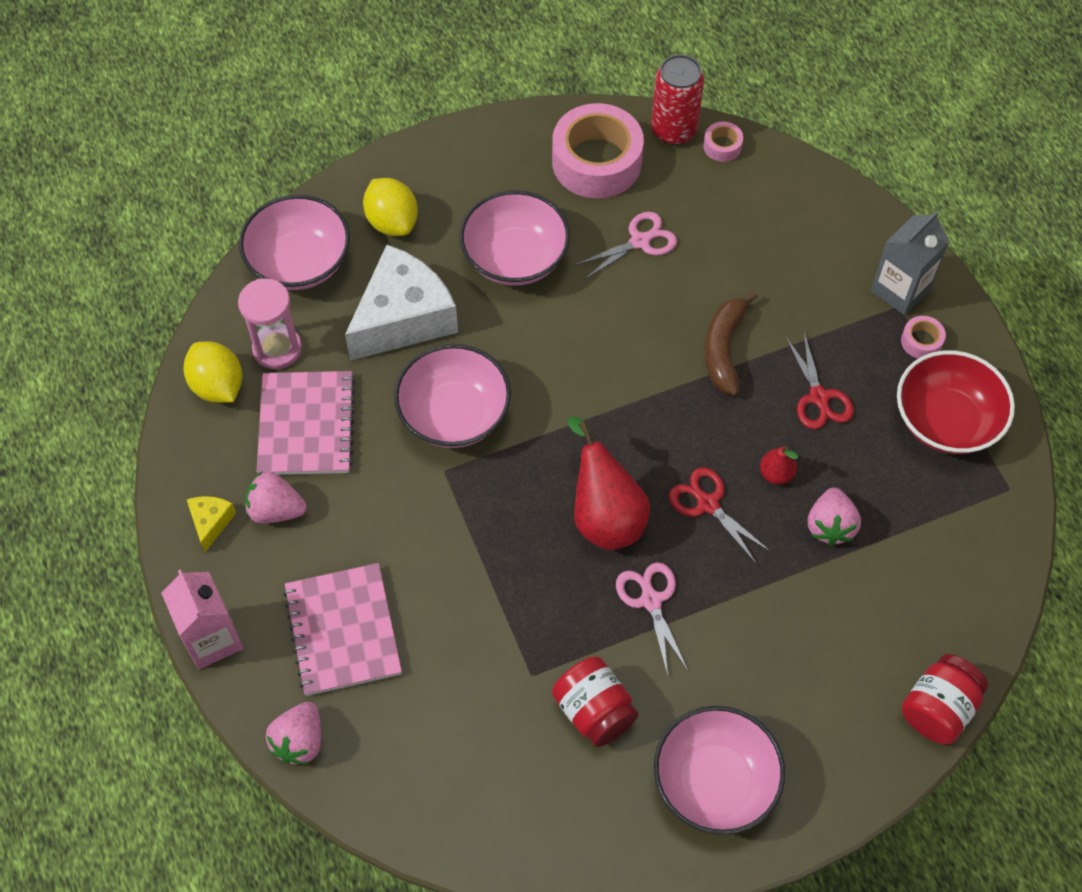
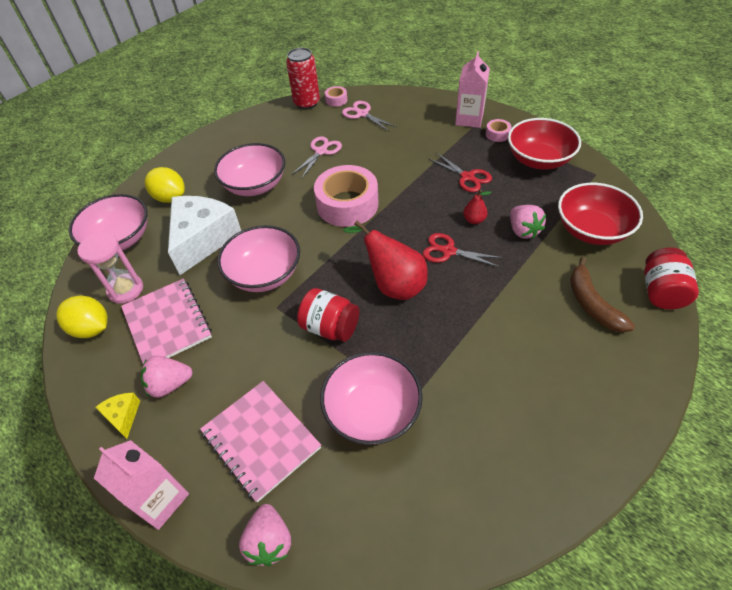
camera: 25 degrees left, 10 degrees down
pink tape [552,103,644,198] -> pink tape moved to [314,165,379,227]
red jar [552,656,639,747] -> red jar moved to [297,288,360,342]
pink scissors [616,563,688,676] -> pink scissors moved to [342,101,396,131]
pink bowl [654,706,785,835] -> pink bowl moved to [320,352,423,445]
brown banana [705,291,758,396] -> brown banana moved to [570,257,635,333]
grey carton [870,211,950,315] -> pink carton [455,51,490,128]
none -> red bowl [558,183,643,245]

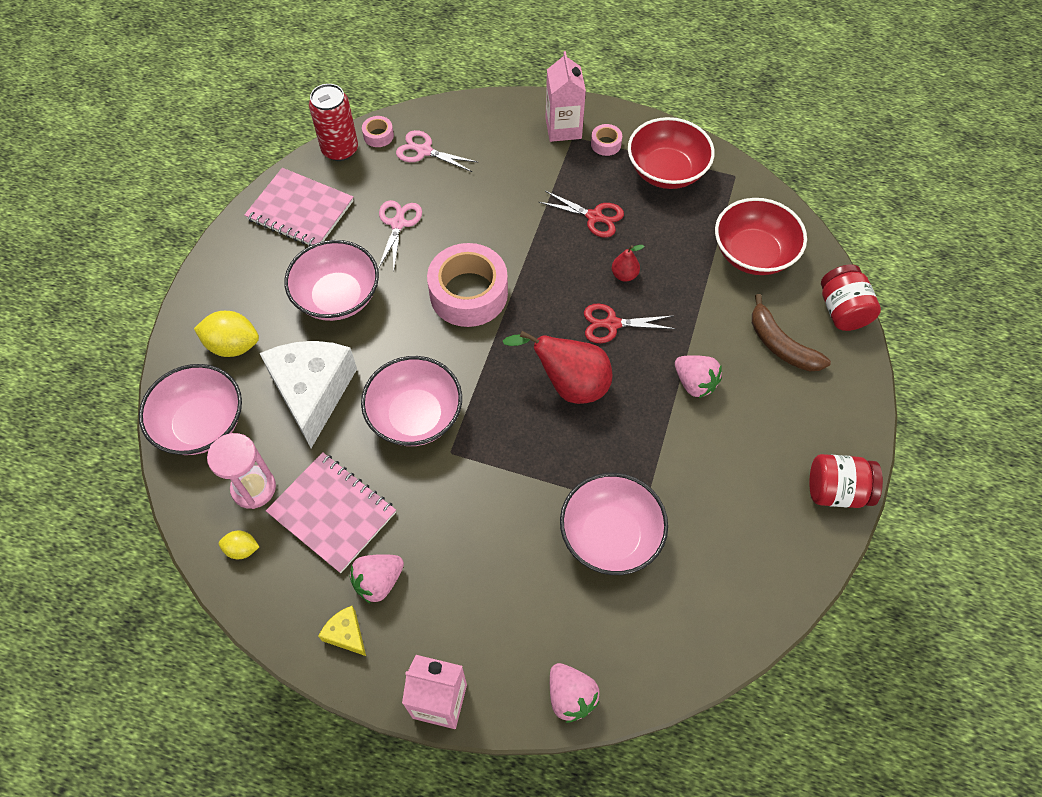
camera: 25 degrees left, 10 degrees up
yellow lemon [56,296,108,338] -> yellow lemon [219,531,259,559], size x0.55
pink notebook [200,381,321,503] -> pink notebook moved to [244,168,354,246]
red jar [297,288,360,342] -> red jar moved to [809,454,883,508]
pink strawberry [510,205,546,239] -> pink strawberry moved to [675,355,722,398]

